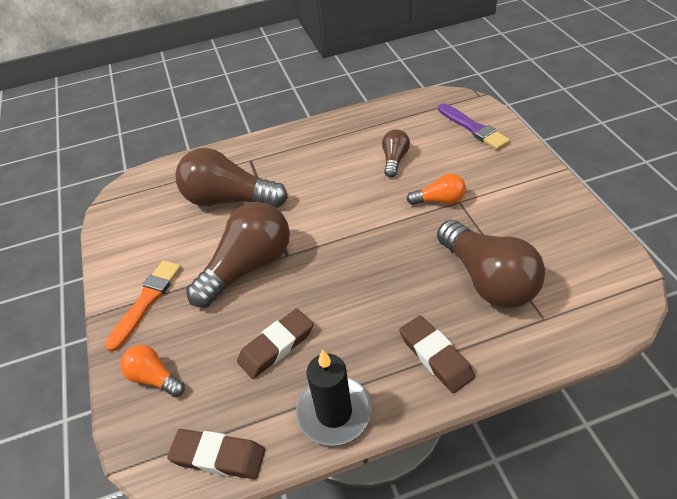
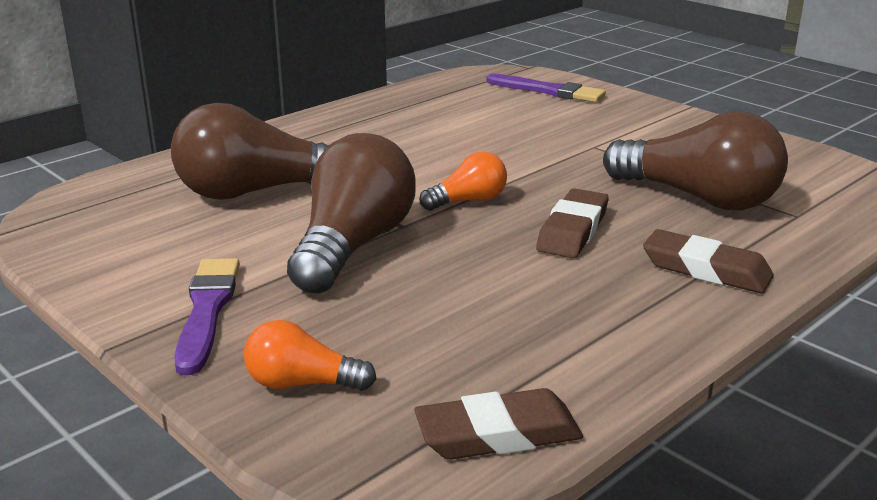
camera: 30 degrees left, 20 degrees down
orange brush [105,260,181,352] -> purple brush [174,258,240,375]
brown eraser [237,309,313,379] -> brown eraser moved to [536,188,608,258]
black candle [296,350,372,446] -> none
brown light bulb [382,129,410,178] -> none
orange light bulb [407,173,466,205] -> orange light bulb moved to [419,152,507,211]

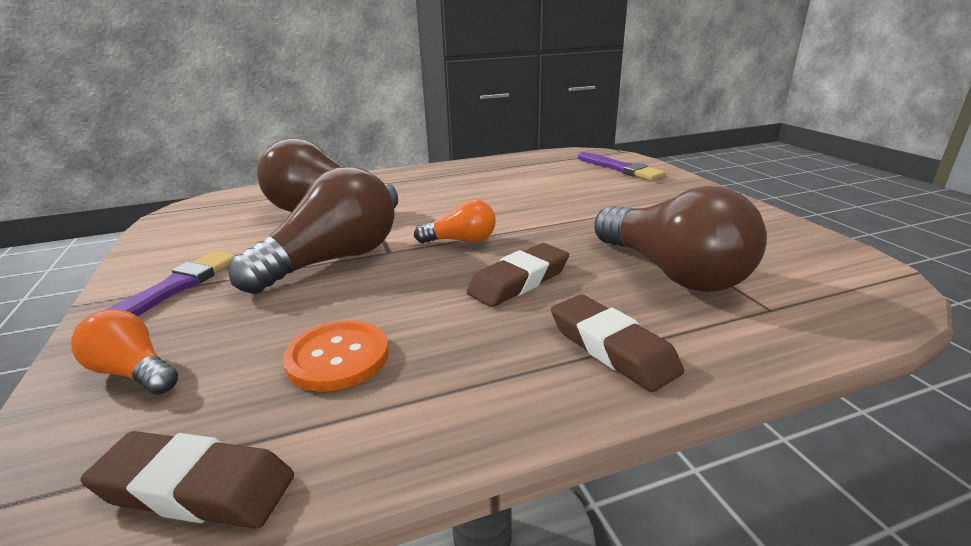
camera: 25 degrees right, 0 degrees up
none -> orange button [283,320,389,392]

